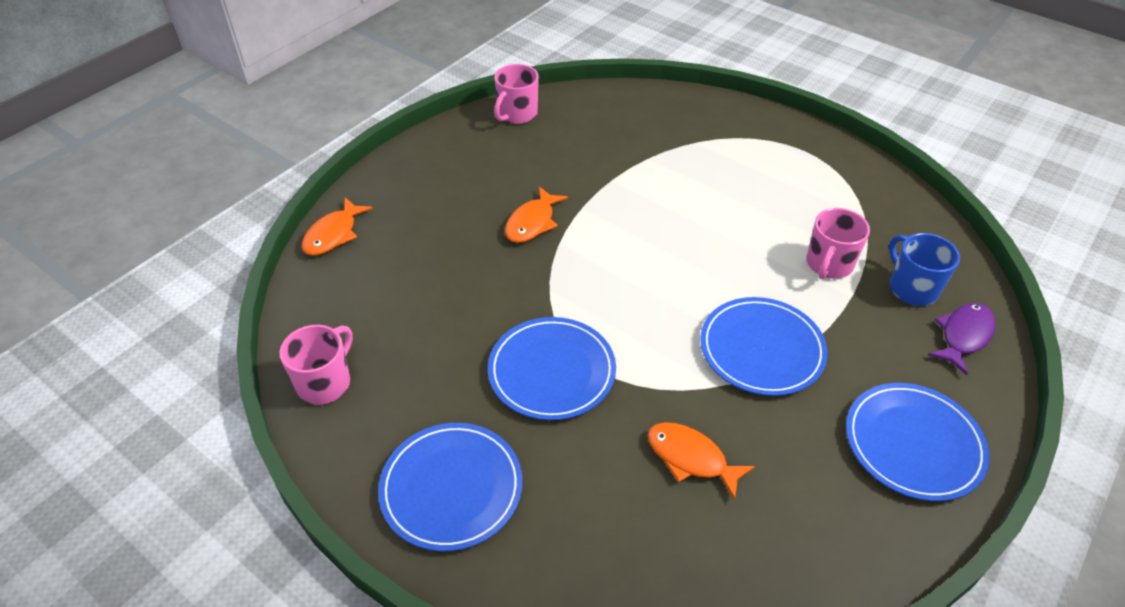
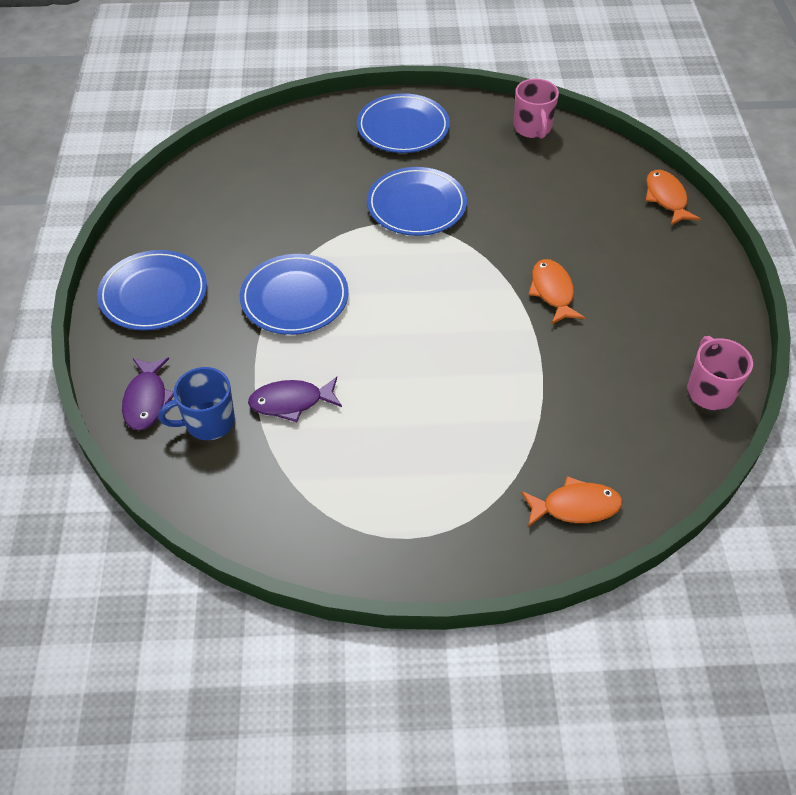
camera: 140 degrees right, 5 degrees up
orange fish [647,422,755,501] -> orange fish moved to [521,476,622,527]
pink mug [807,208,870,279] -> purple fish [248,377,342,422]
blue mug [889,233,960,306] -> blue mug turned 135 degrees clockwise [158,367,235,440]

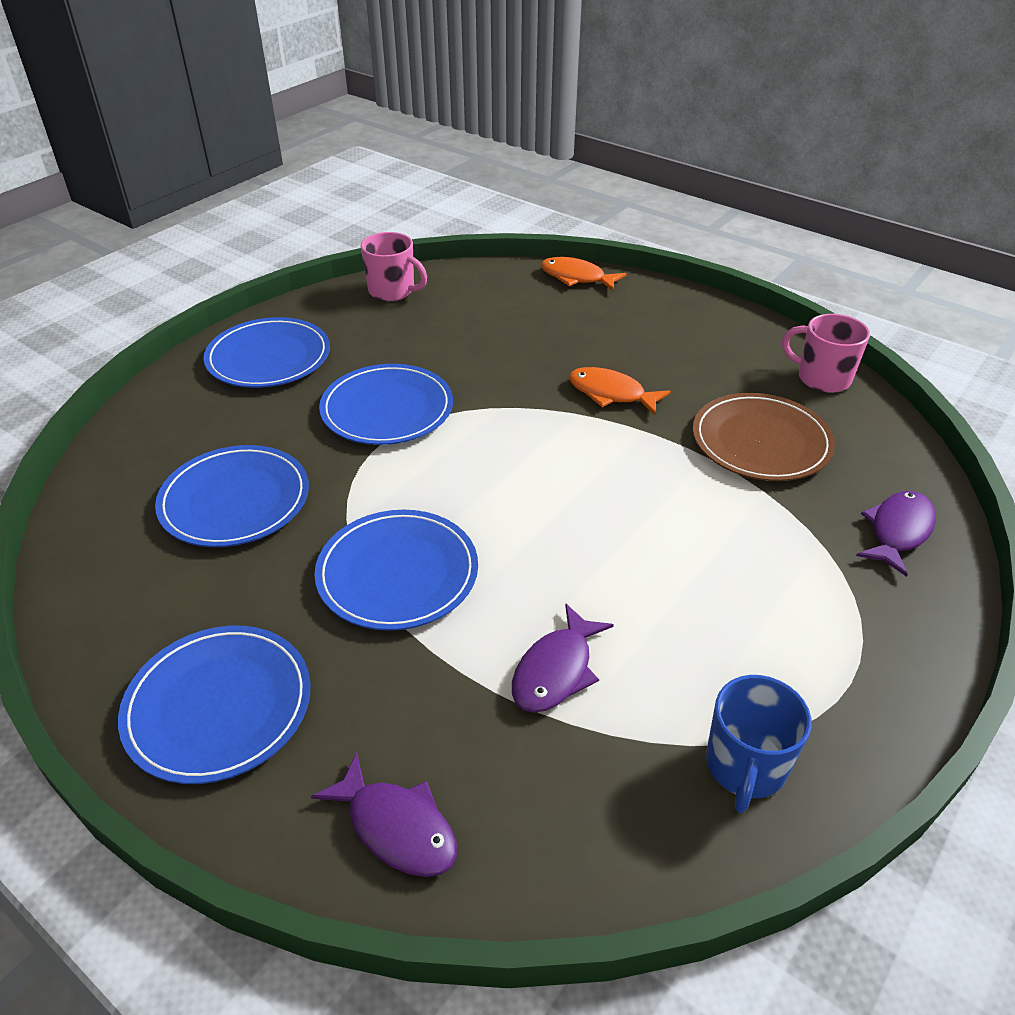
camera: 50 degrees left, 10 degrees down
blue mug [158,367,235,440] -> blue mug moved to [706,675,812,813]
orange fish [521,476,622,527] -> purple fish [856,491,936,577]
none -> blue plate [155,445,309,547]
none -> brown plate [693,393,835,481]

